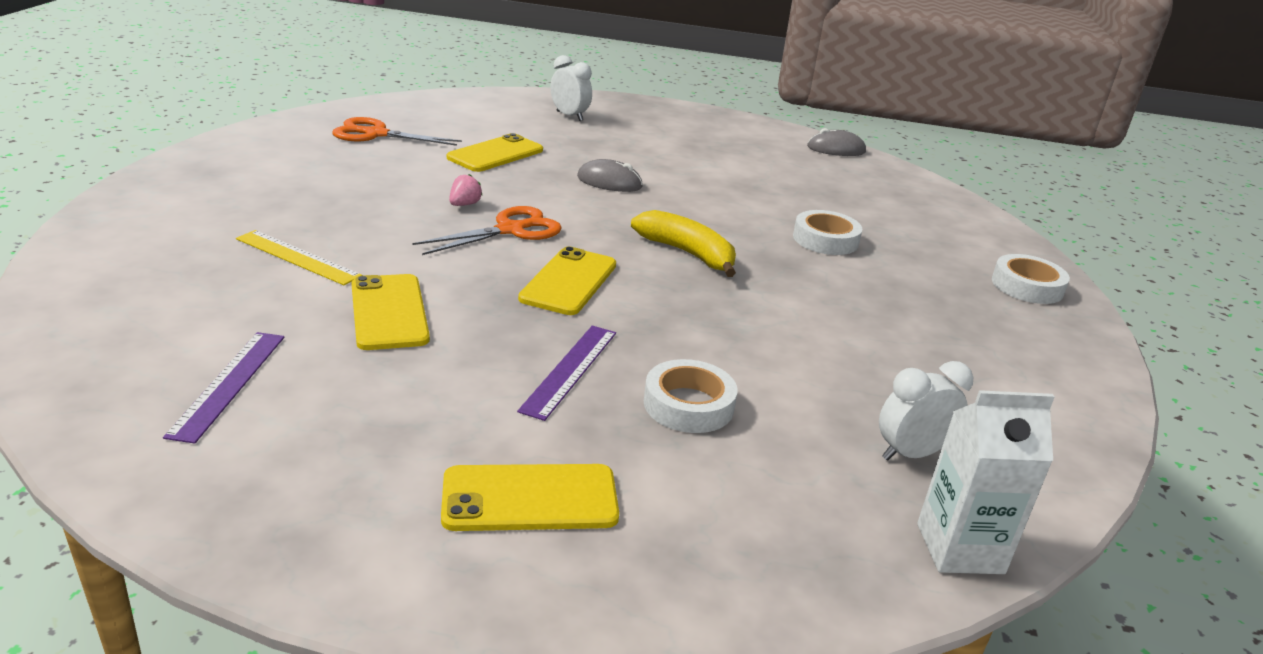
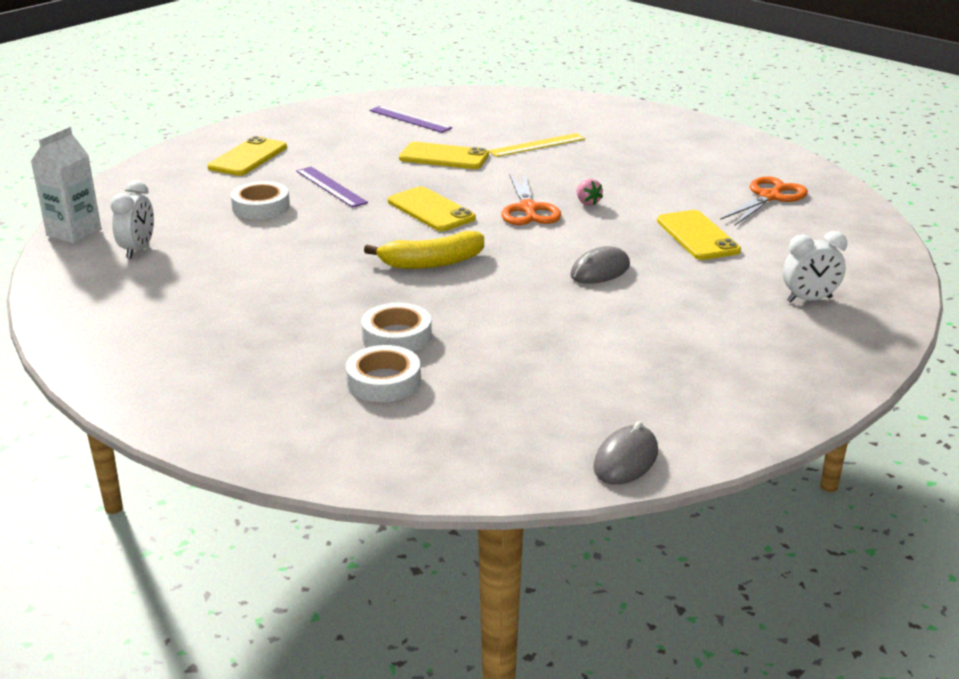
camera: 125 degrees right, 0 degrees up
white tape [992,254,1070,304] -> white tape moved to [346,345,421,402]

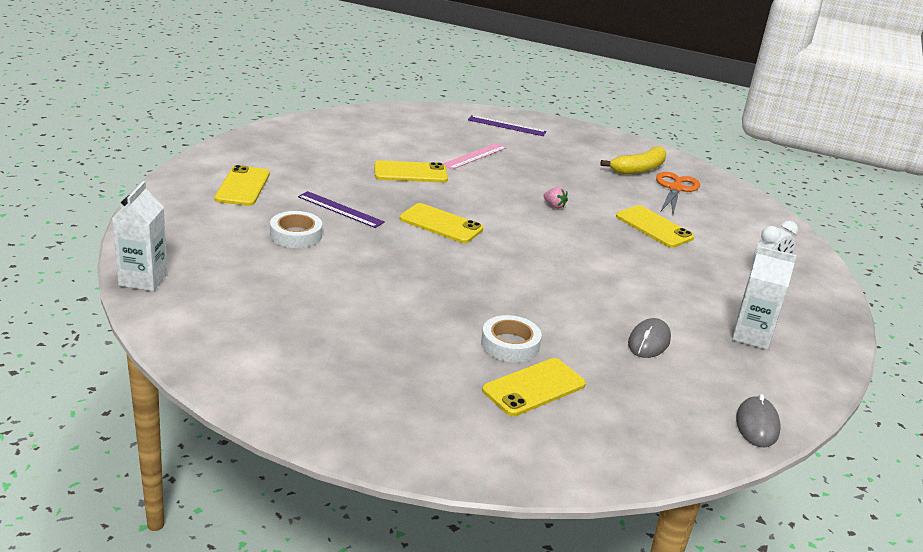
camera: 25 degrees left, 0 degrees up
white clock [110,180,154,259] -> none
white tape [346,345,421,402] -> yellow phone [482,358,586,416]
yellow banana [364,231,484,269] -> yellow banana moved to [600,146,667,174]
purple ruler [369,106,452,133] -> purple ruler moved to [468,115,547,136]
yellow ruler [488,133,585,157] -> pink ruler [443,143,507,170]
orange scissors [501,172,561,225] -> none
grey mouse [570,246,630,284] -> grey mouse moved to [628,318,671,358]
none -> white carton [732,246,797,350]

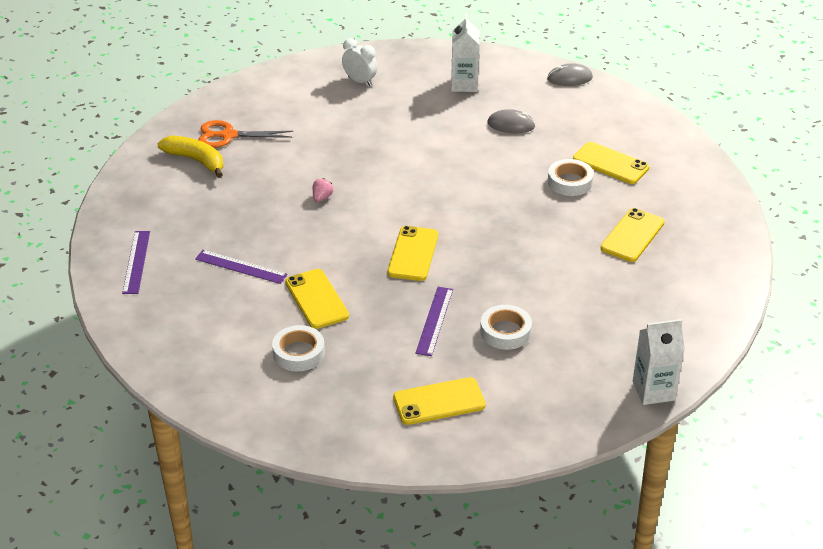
camera: 105 degrees left, 10 degrees up
pink ruler [443,143,507,170] -> purple ruler [195,250,288,284]
yellow phone [616,205,694,248] -> yellow phone moved to [601,208,665,262]
none -> white tape [272,325,325,371]

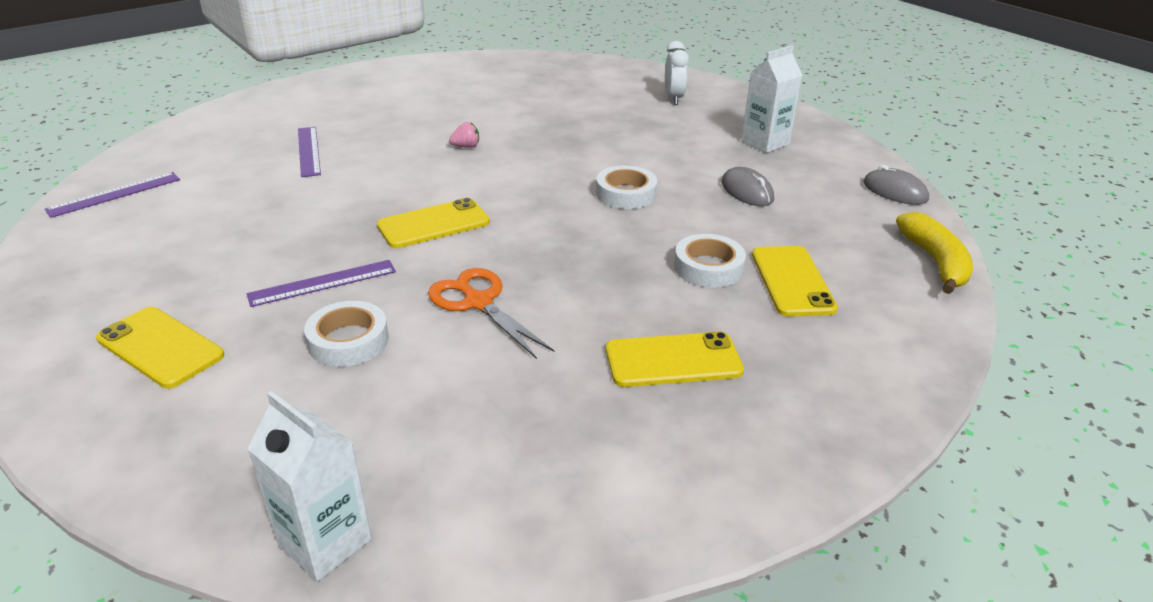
camera: 50 degrees right, 5 degrees down
purple ruler [122,231,150,294] -> purple ruler moved to [45,172,180,218]
yellow banana [158,135,223,178] -> yellow banana moved to [896,212,973,294]
orange scissors [198,120,293,148] -> orange scissors moved to [428,268,555,359]
white tape [272,325,325,371] -> white tape moved to [596,166,657,209]
yellow phone [285,269,349,329] -> none

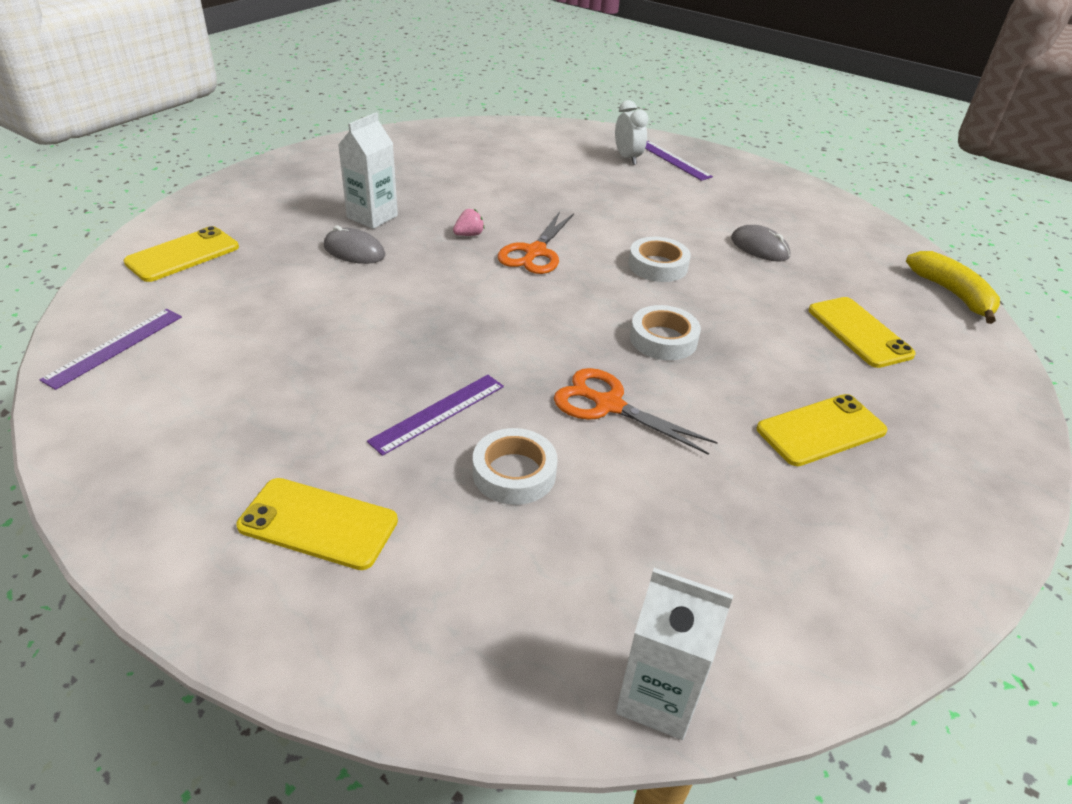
camera: 20 degrees left, 5 degrees up
purple ruler [298,127,321,177] -> purple ruler moved to [645,141,713,181]
yellow phone [377,198,490,248] -> yellow phone moved to [123,226,239,282]
white tape [674,234,746,288] -> white tape moved to [630,305,701,360]
white carton [741,45,802,153] -> white carton moved to [338,112,398,229]
grey mouse [863,165,929,205] -> grey mouse moved to [324,226,385,264]
none -> orange scissors [498,211,574,274]

